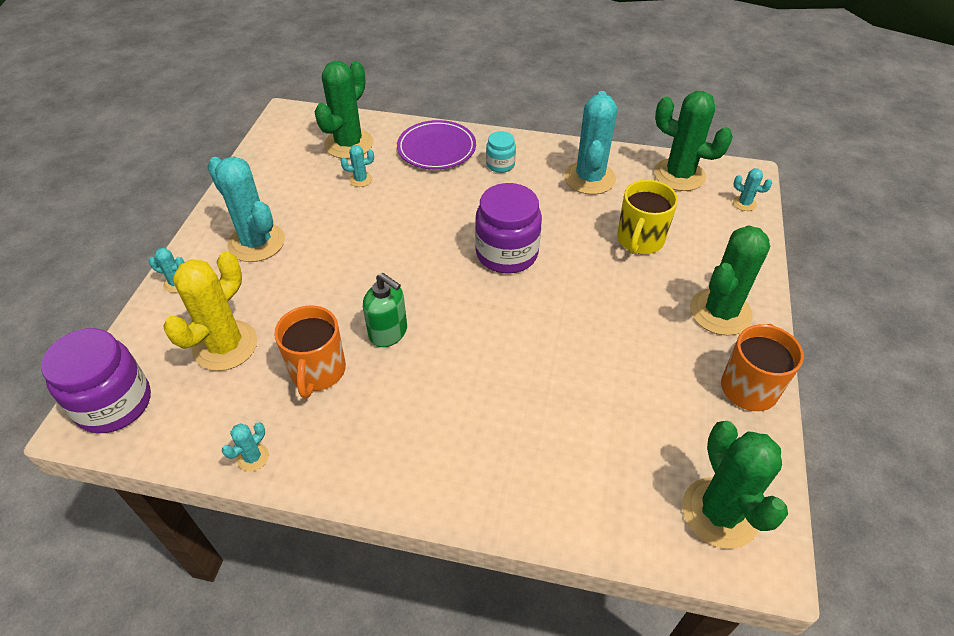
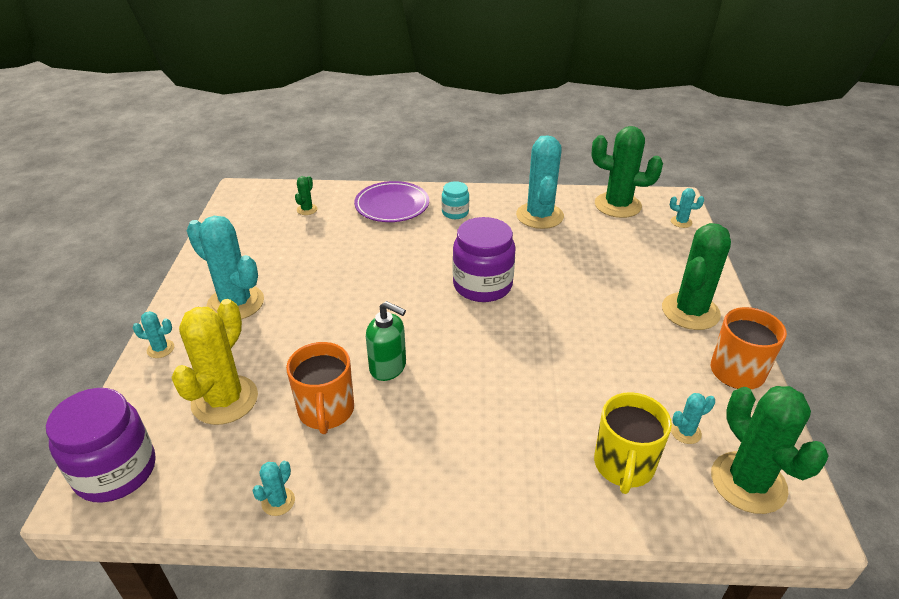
camera: 10 degrees left, 10 degrees down
green cactus [314,61,373,159] -> green cactus [295,176,317,215], size x0.44
turquoise cactus [341,145,374,187] -> turquoise cactus moved to [671,393,715,444]
yellow mug [617,180,678,254] -> yellow mug moved to [594,392,672,494]

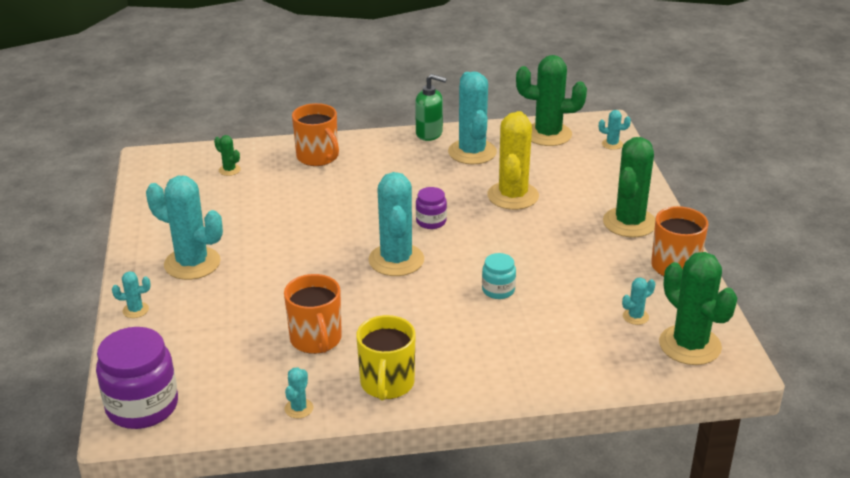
camera: 10 degrees left, 5 degrees down
yellow cactus [171,299,258,425] -> yellow cactus moved to [487,111,539,210]
green cactus [295,176,317,215] -> green cactus turned 60 degrees counterclockwise [214,135,241,176]
purple plate [354,181,429,222] -> orange mug [292,103,339,166]
green soap dispenser [366,301,406,381] -> green soap dispenser moved to [415,74,447,141]
turquoise jar [442,181,469,219] -> turquoise jar moved to [482,253,516,299]
purple jar [453,217,516,302] -> purple jar [416,187,447,229], size x0.52
yellow mug [594,392,672,494] -> yellow mug moved to [356,315,415,400]
none -> turquoise cactus [369,172,424,276]

